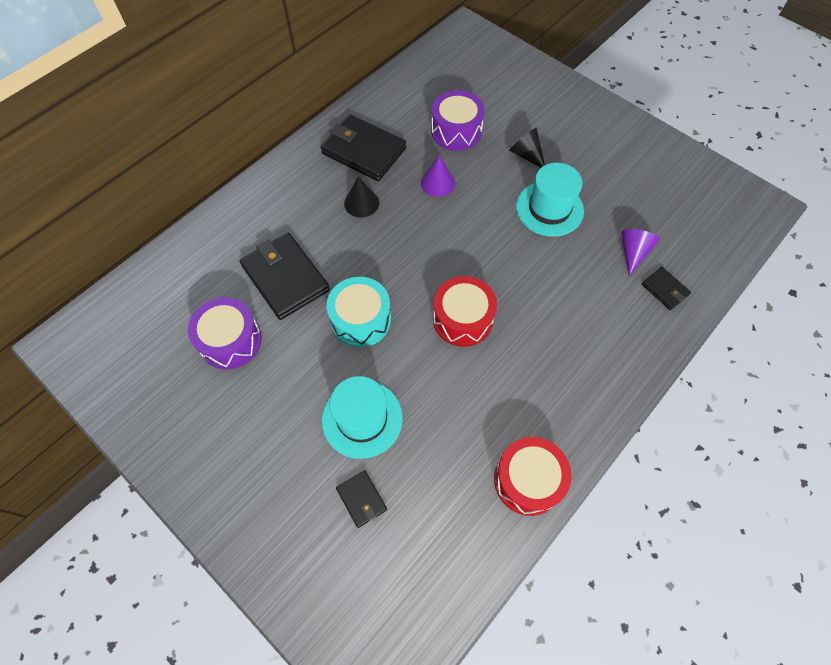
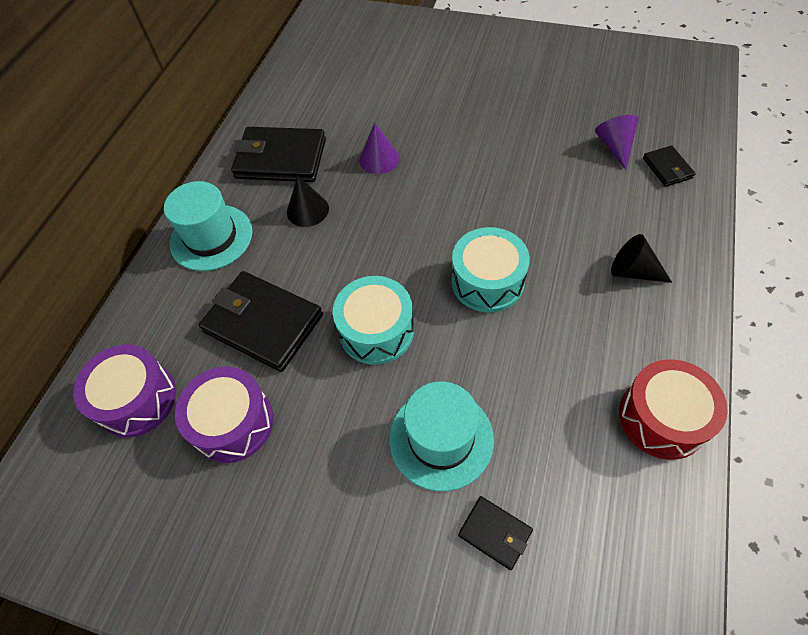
camera: 20 degrees left, 5 degrees down
purple drum [431,90,485,151] -> purple drum moved to [73,344,176,438]
red drum [433,276,497,347] -> turquoise drum [451,227,530,313]
black cone [509,127,545,168] -> black cone moved to [611,234,672,283]
turquoise hat [516,163,584,237] -> turquoise hat moved to [164,181,252,271]
black wallet [642,267,691,310] -> black wallet turned 45 degrees clockwise [643,146,696,187]

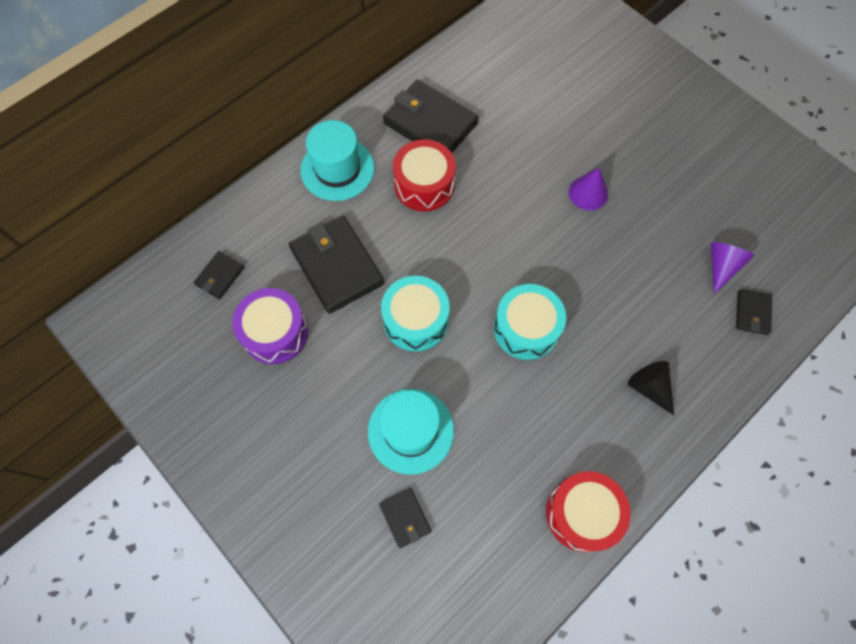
camera: 25 degrees right, 10 degrees up
purple drum [73,344,176,438] -> black wallet [194,251,245,299]
black cone [287,175,329,227] -> red drum [393,139,456,212]
purple cone [359,123,399,174] -> purple cone moved to [569,168,608,210]

